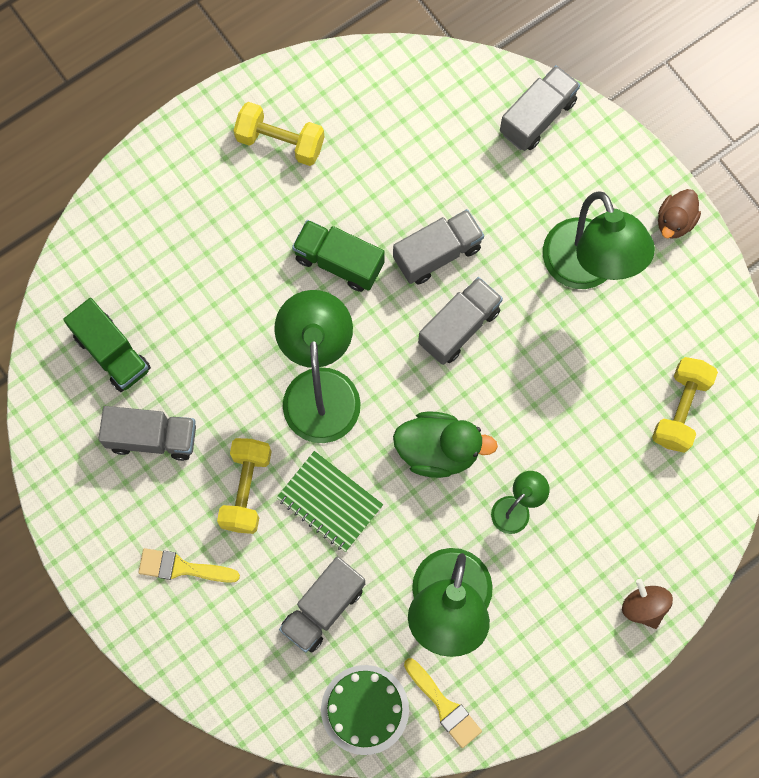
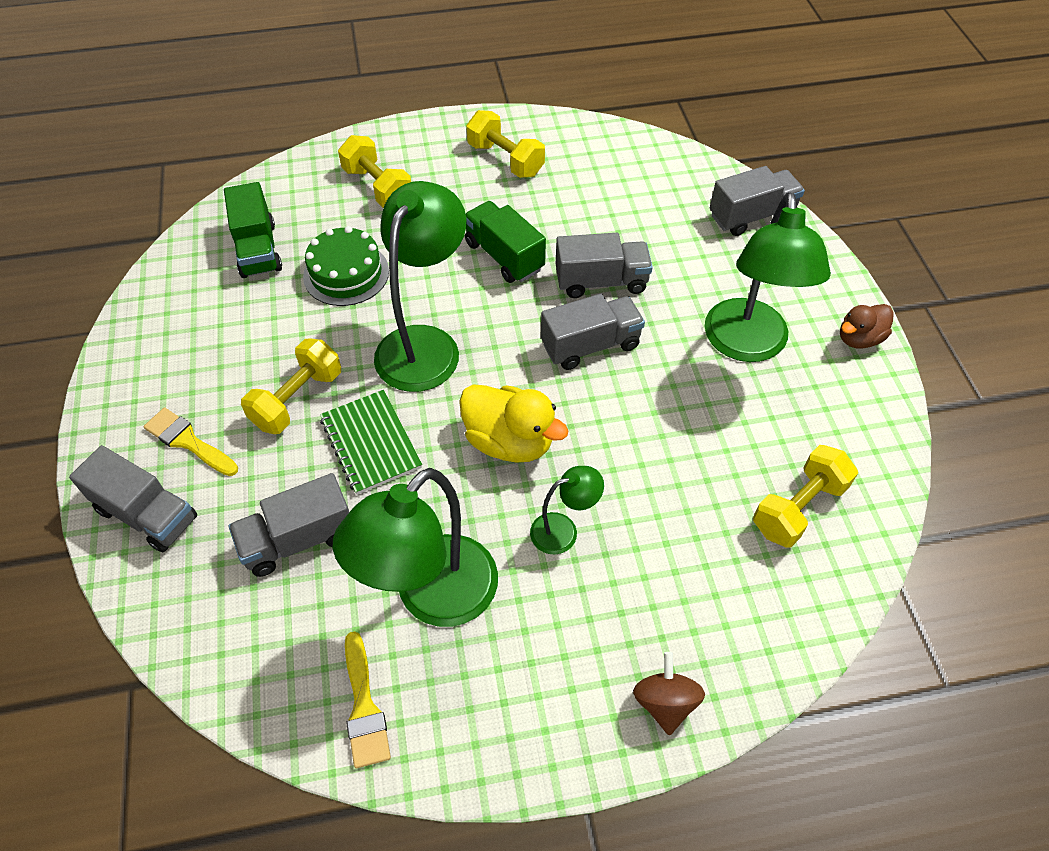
camera: 25 degrees right, 20 degrees down
grey truck [98,406,196,461] -> grey truck moved to [69,445,197,552]
green cake [321,665,409,755] -> green cake moved to [303,226,389,306]
green duck [393,411,498,478] -> yellow duck [459,384,568,463]
none -> yellow dumbbell [338,135,411,208]

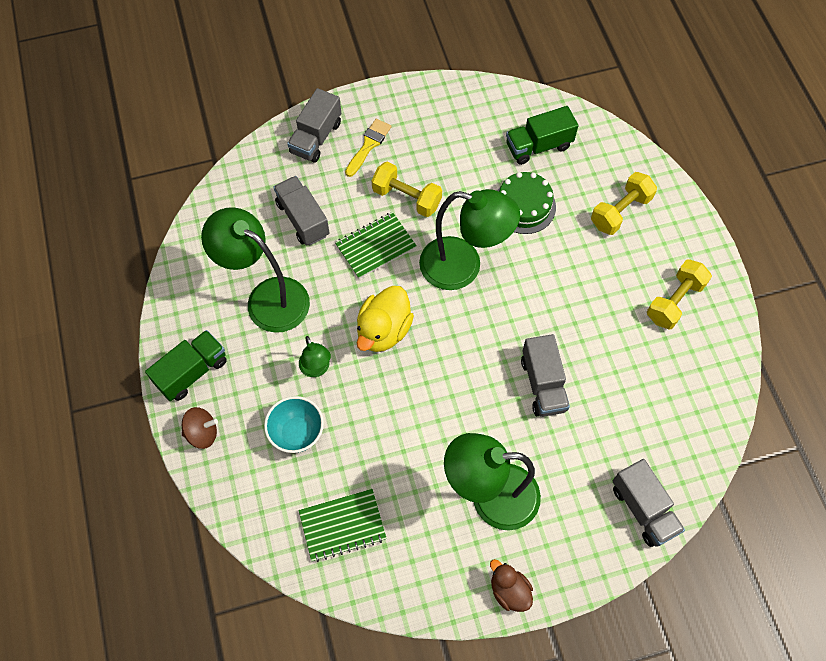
camera: 85 degrees right, 10 degrees up
yellow brush [345,631,391,768] -> none
green truck [465,201,546,283] -> green truck moved to [145,330,227,401]
grey truck [541,294,645,370] -> none
yellow dumbbell [753,445,858,548] -> green notebook [299,489,387,562]
none -> turquoise bowl [264,396,324,453]

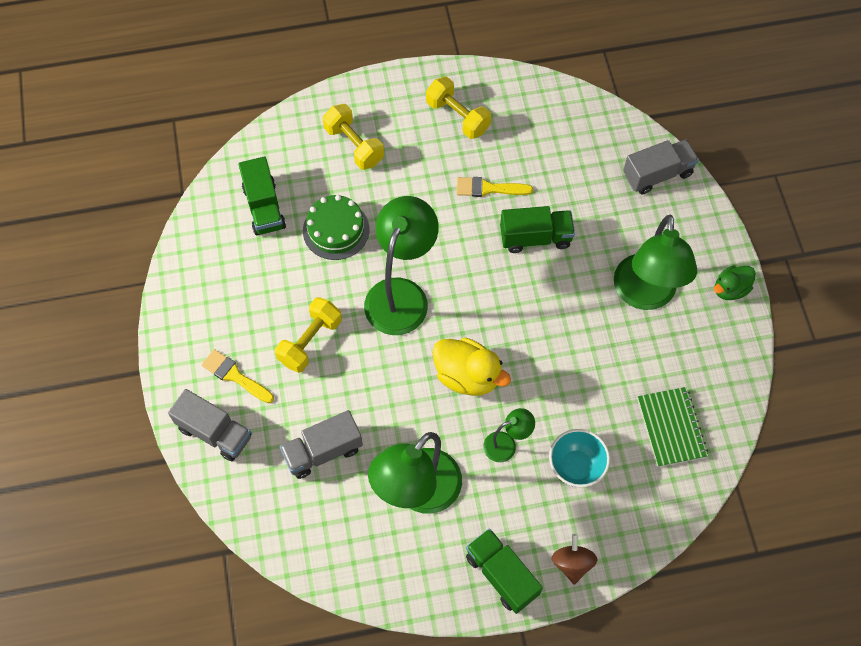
camera: 85 degrees left, 0 degrees up
green notebook [335,212,417,279] -> none
brown duck [490,559,533,612] -> green duck [714,265,756,300]
grey truck [521,334,570,417] -> green truck [500,206,575,253]
none -> yellow brush [456,177,533,197]

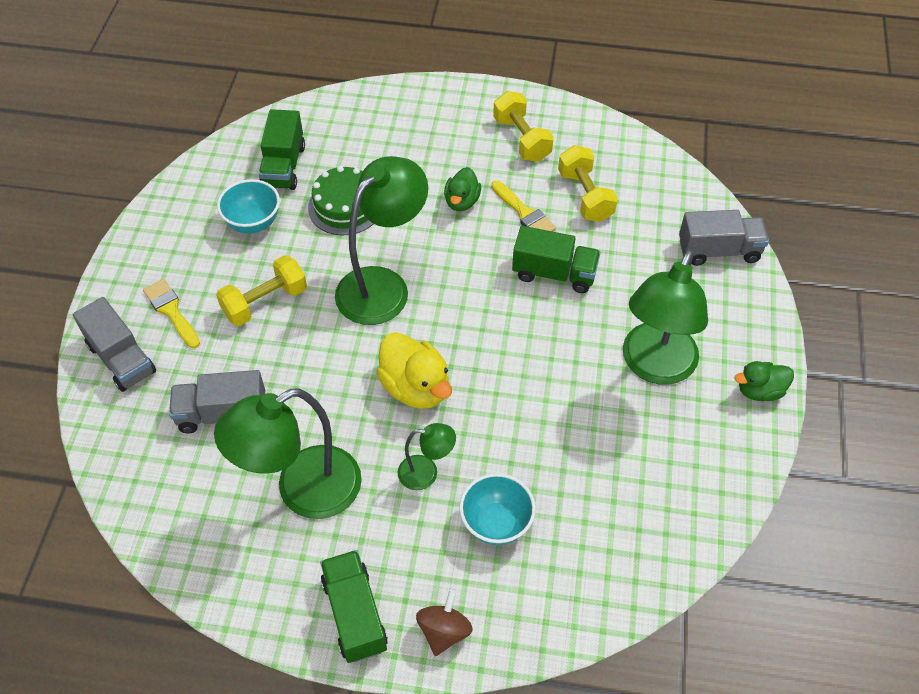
camera: 20 degrees right, 10 degrees down
yellow dumbbell [323,104,384,170] -> yellow dumbbell moved to [558,145,618,222]
yellow brush [456,177,533,197] -> yellow brush turned 150 degrees counterclockwise [491,181,556,232]
green notebook [638,387,708,467] -> none
none -> turquoise bowl [217,179,280,234]
none -> green duck [444,167,481,211]

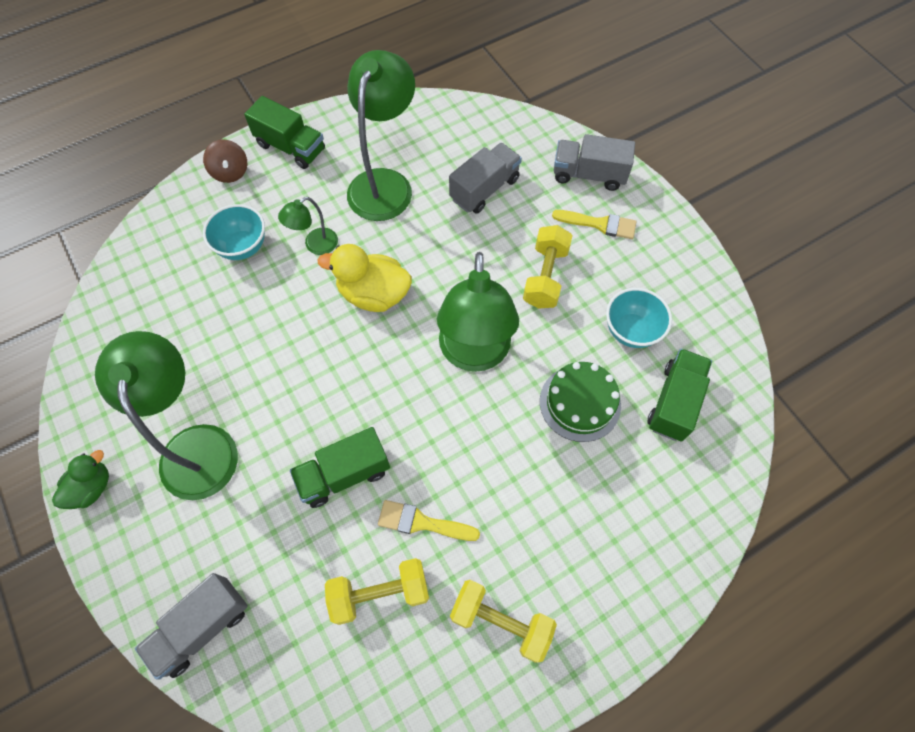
camera: 140 degrees right, 10 degrees up
green truck [259,109,305,190] -> green truck turned 60 degrees clockwise [647,349,712,442]
green duck [444,167,481,211] -> none
yellow dumbbell [558,145,618,222] -> yellow dumbbell turned 45 degrees counterclockwise [325,558,429,625]

